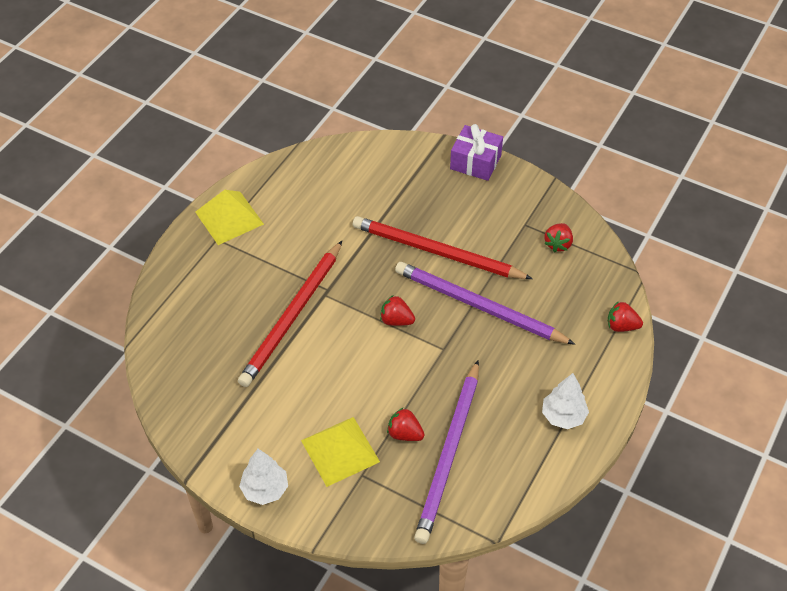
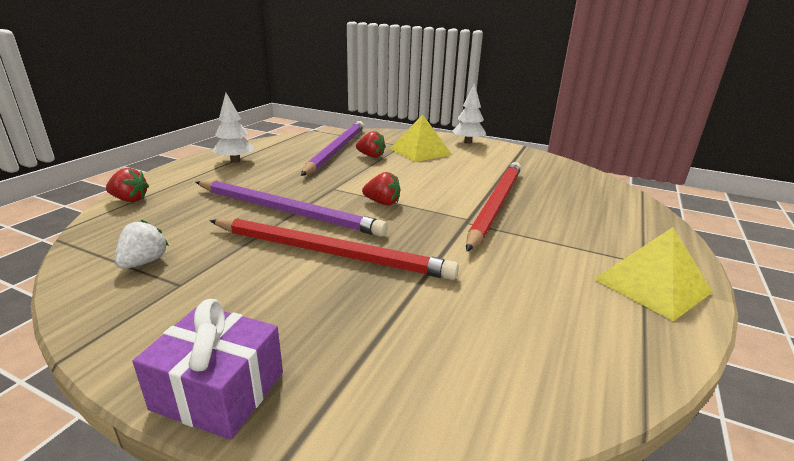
camera: 175 degrees right, 25 degrees down
red strawberry [544,223,573,252] -> white strawberry [114,220,169,269]

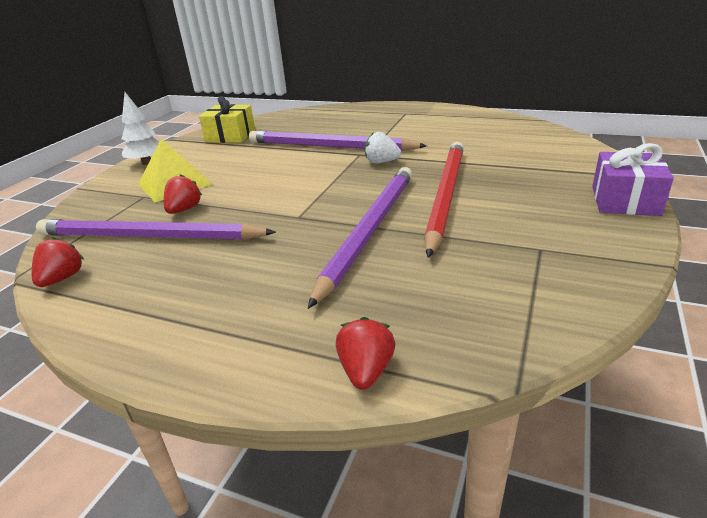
camera: 90 degrees left, 5 degrees up
white strawberry [114,220,169,269] -> white strawberry moved to [365,132,401,163]
white tree [213,93,255,163] -> none
red strawberry [362,172,400,205] -> red strawberry moved to [32,237,84,287]
red pencil [466,162,521,252] -> purple pencil [249,131,427,151]
yellow pyramid [594,227,713,321] -> none
none -> yellow gift [199,96,255,143]

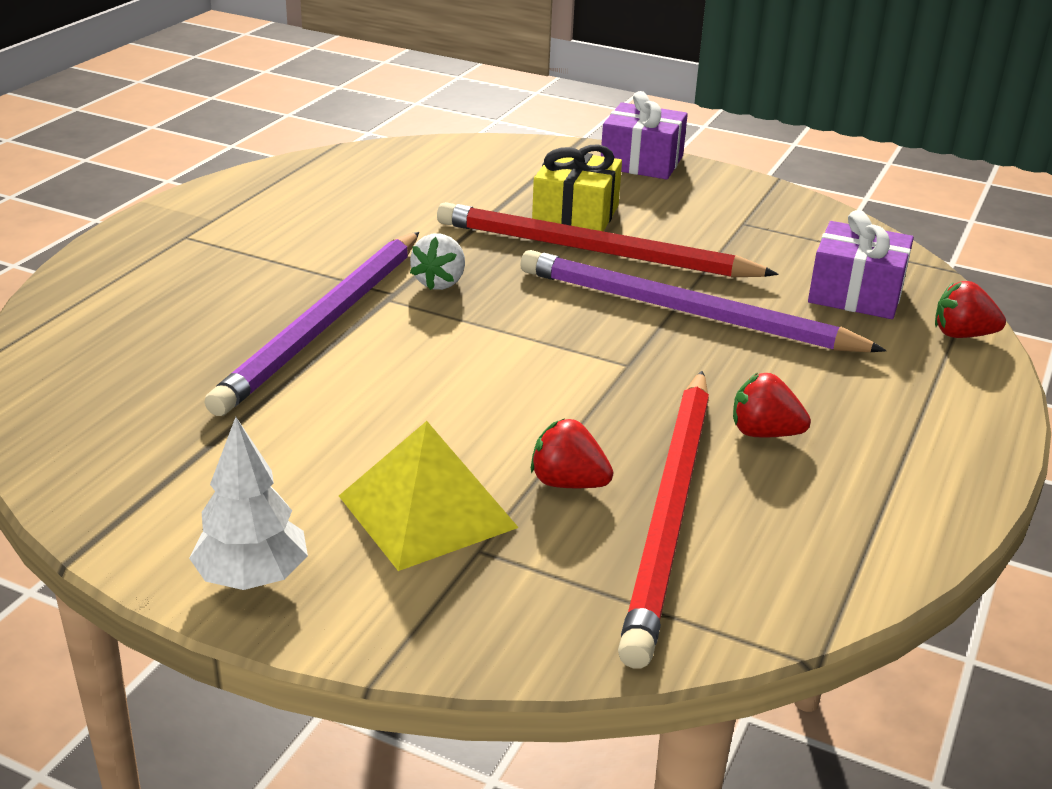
camera: 90 degrees left, 0 degrees up
red strawberry [32,237,84,287] -> red strawberry moved to [733,373,811,437]
purple pencil [36,219,276,240] -> red pencil [618,371,709,668]
yellow gift [199,96,255,143] -> yellow gift moved to [532,144,622,232]
none -> purple gift [808,210,914,319]

